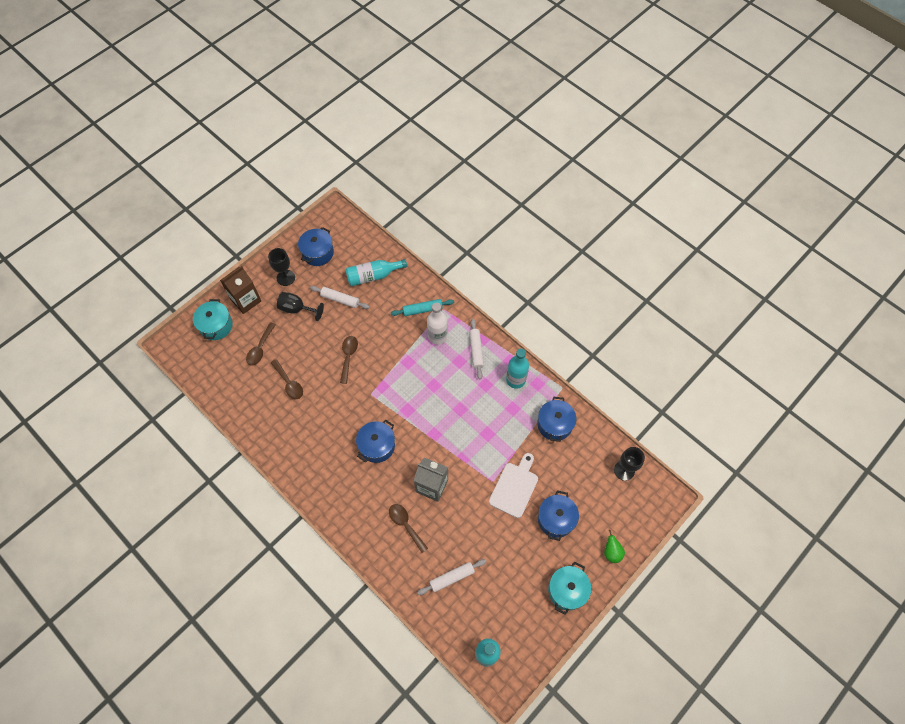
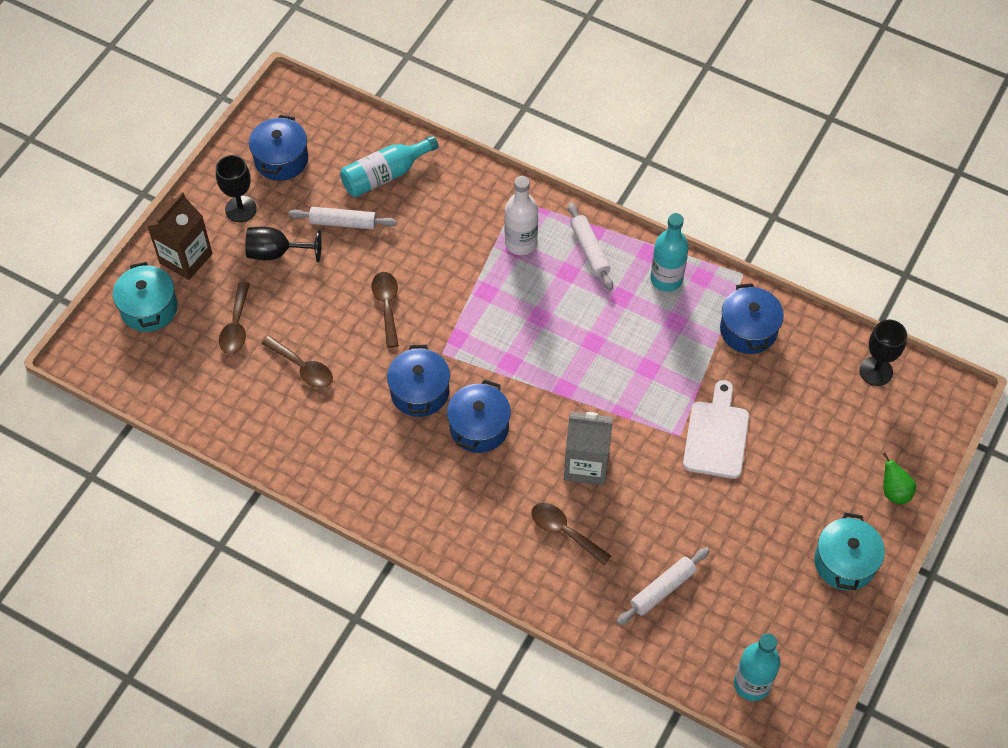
camera: 15 degrees left, 5 degrees down
turquoise rolling pin [391,299,454,316] -> none
blue pot [538,490,579,541] -> blue pot moved to [387,345,450,417]

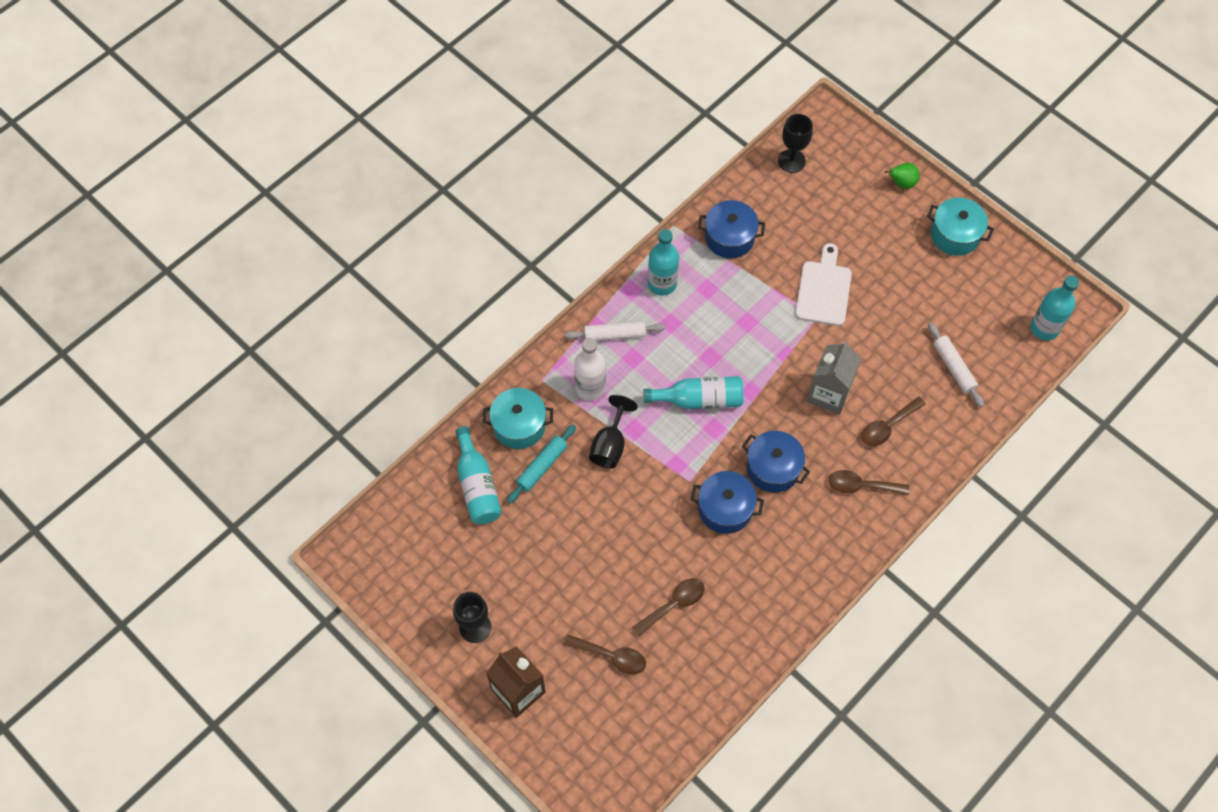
camera: 75 degrees left, 5 degrees up
turquoise pot [113,262,178,332] -> turquoise pot moved to [483,388,553,449]
black goblet [245,227,321,262] -> black goblet moved to [589,395,638,468]
blue pot [249,115,308,181] -> none
white rolling pin [289,207,397,229] -> none
brown spoon [372,272,399,348] -> brown spoon moved to [828,470,909,495]
white cutting board [683,380,749,479] -> white cutting board turned 75 degrees clockwise [795,243,852,326]
none -> turquoise rolling pin [507,425,576,503]
none -> turquoise bottle [643,376,743,409]

